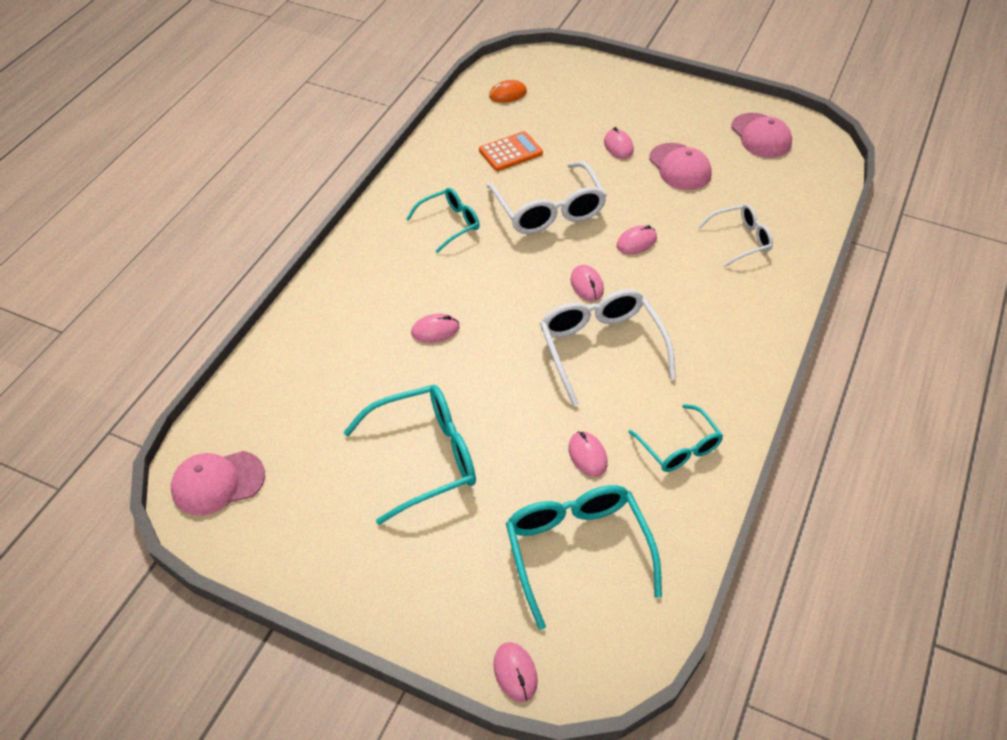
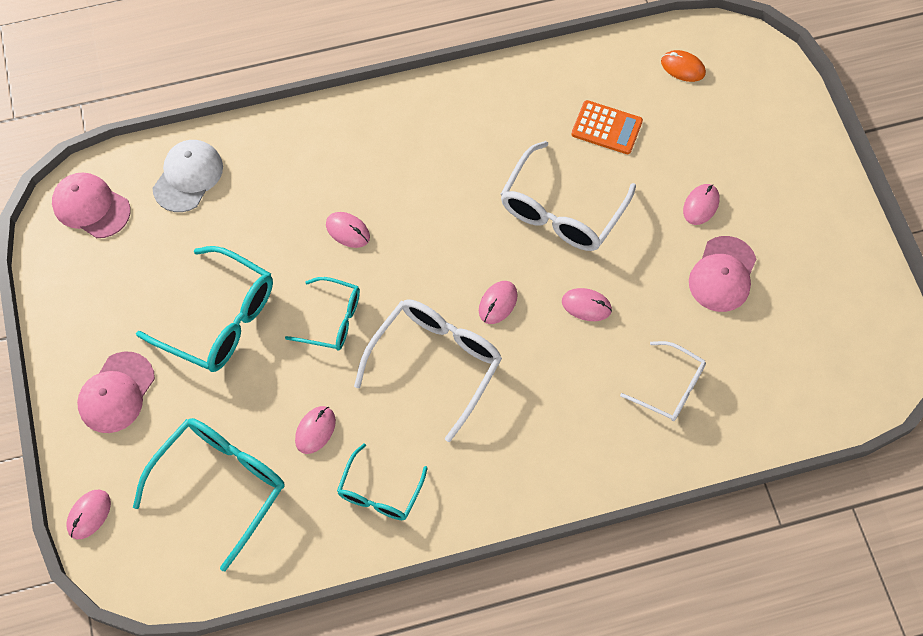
camera: 50 degrees right, 15 degrees up
turquoise glasses [406,188,480,253] -> turquoise glasses moved to [285,277,360,350]
pink cap [731,113,792,158] -> pink cap moved to [77,351,155,433]
none -> white cap [153,140,223,212]

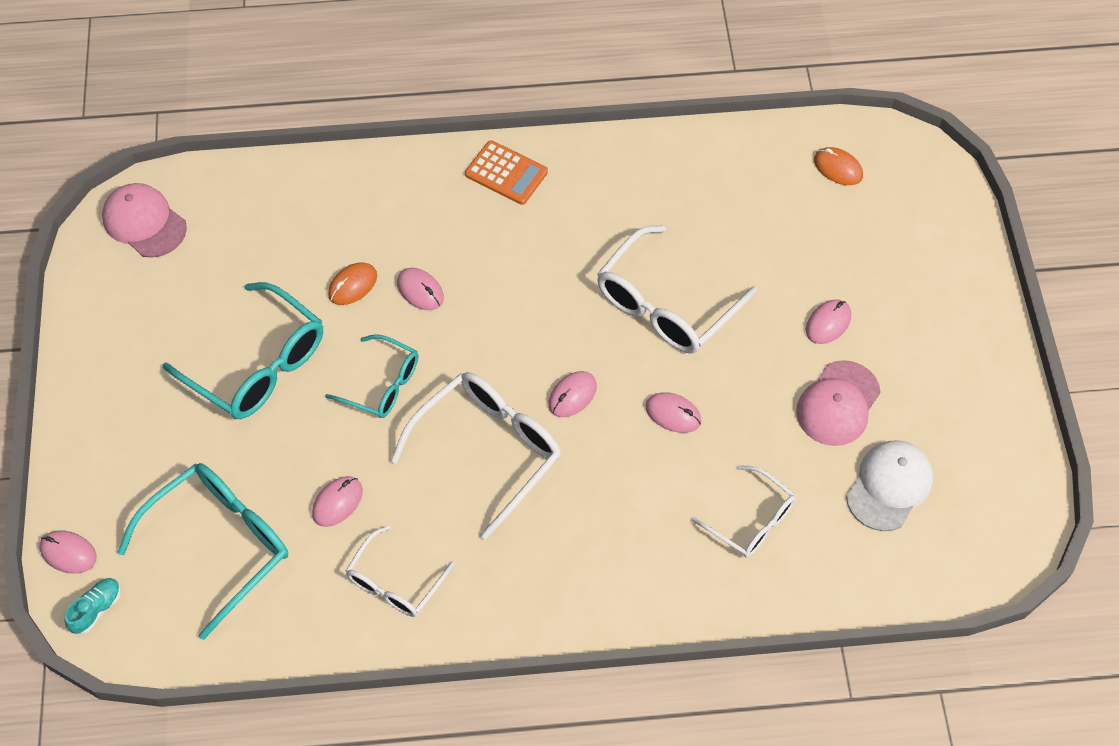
camera: 10 degrees right, 5 degrees down
pink mouse [66,490,111,539] -> pink mouse turned 75 degrees clockwise [39,531,97,574]
pink cap [77,351,155,433] -> none
white cap [153,140,223,212] -> white cap moved to [846,440,933,531]
turquoise glasses [337,443,428,520] -> white glasses [346,525,454,617]
orange calculator [571,100,643,154] -> orange calculator moved to [465,140,548,205]
none -> turquoise shoe [65,578,121,634]
none -> orange mouse [328,262,377,305]

